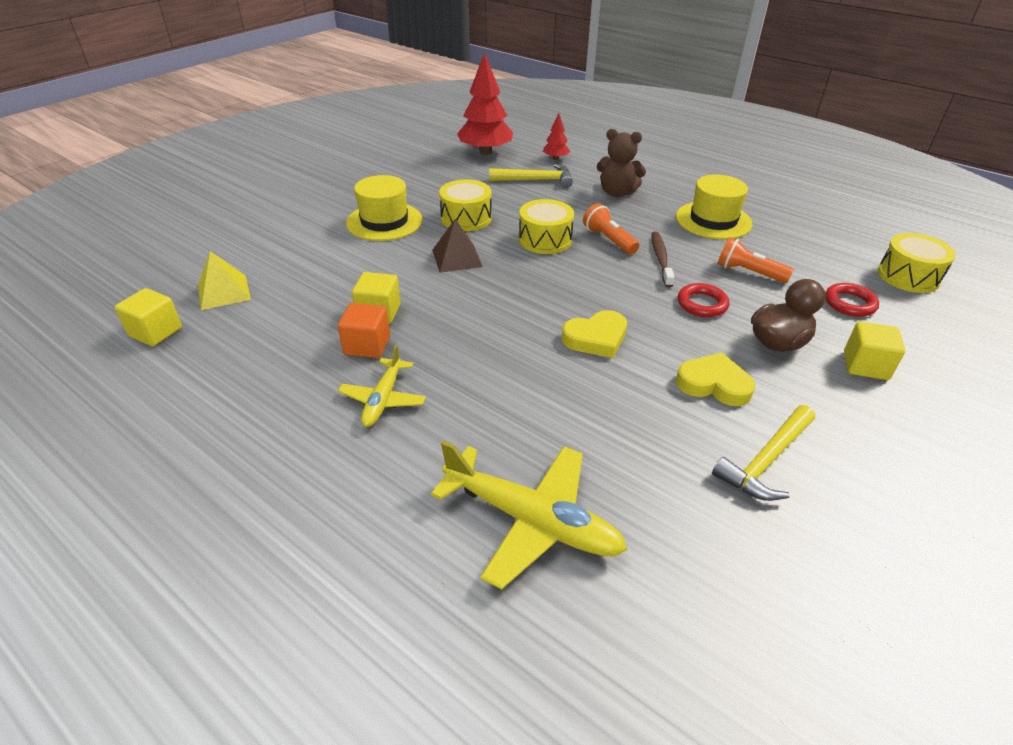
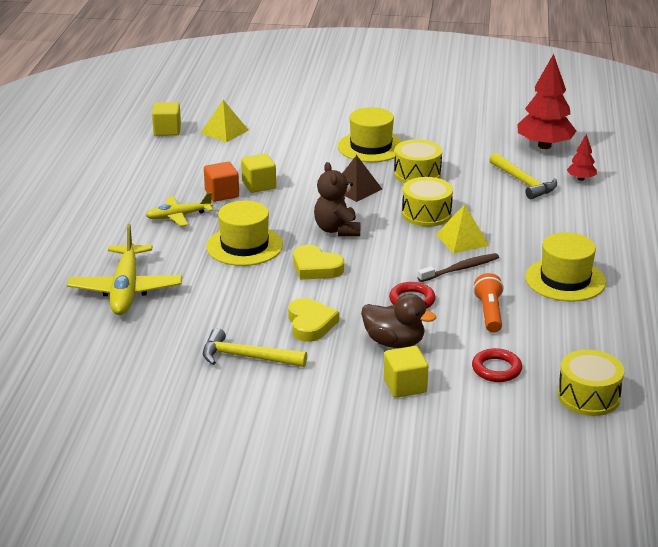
camera: 60 degrees right, 10 degrees down
orange flashlight [583,203,639,254] -> yellow pyramid [436,204,490,253]
brown teddy bear [597,129,646,197] -> brown teddy bear moved to [314,162,360,236]
none -> yellow hat [206,201,283,266]

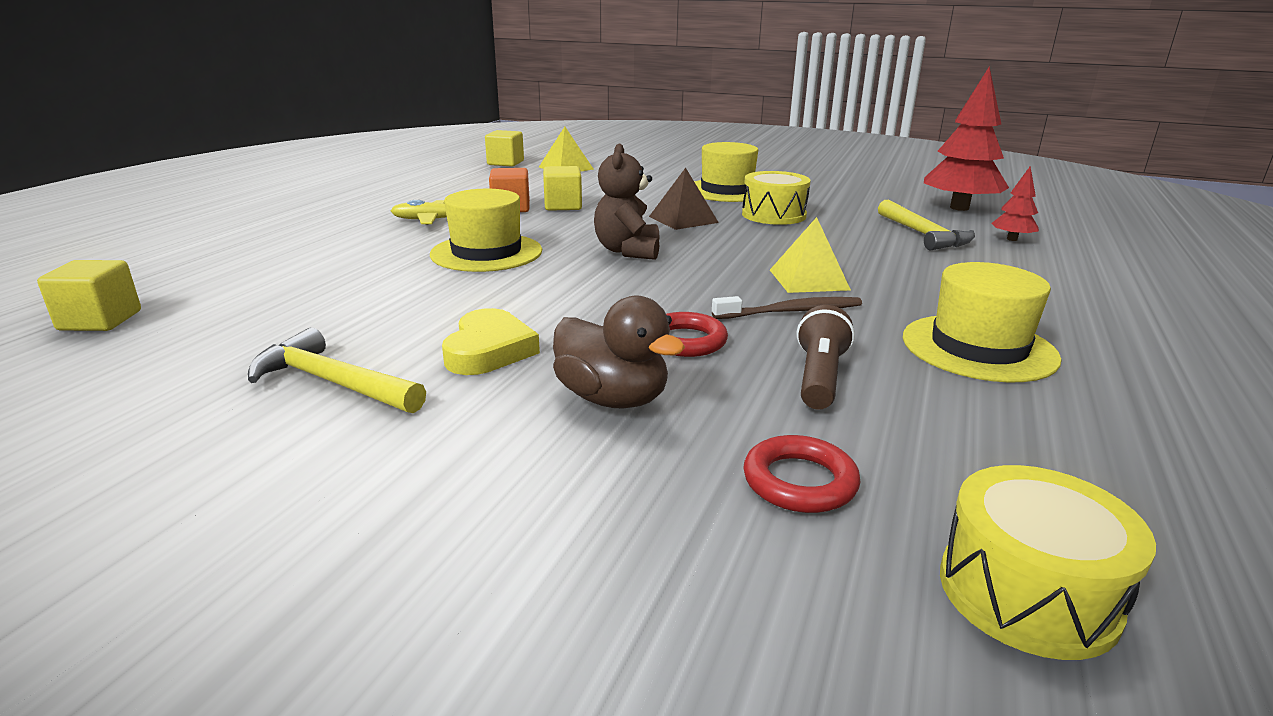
camera: 15 degrees right, 5 degrees down
yellow plane [67,224,182,315] -> none
yellow heart [293,245,344,280] -> none
yellow cube [384,346,428,398] -> yellow cube moved to [37,260,141,331]
yellow drum [402,177,453,227] -> none
orange flashlight [473,273,504,333] -> brown flashlight [796,305,855,410]

